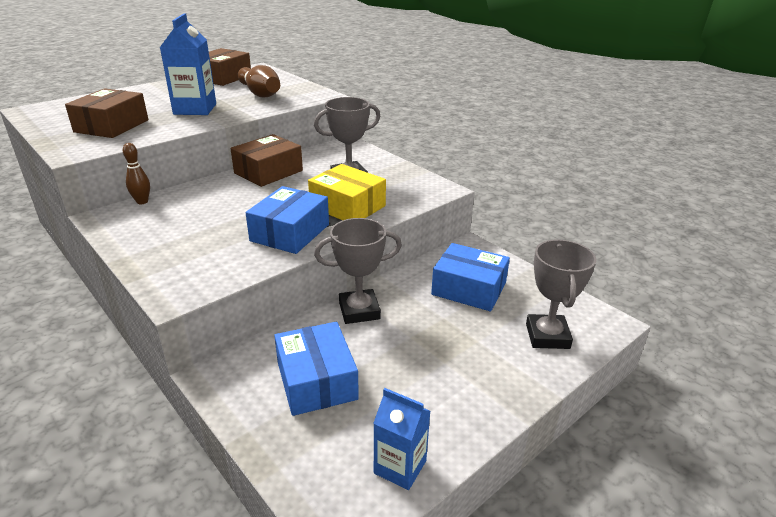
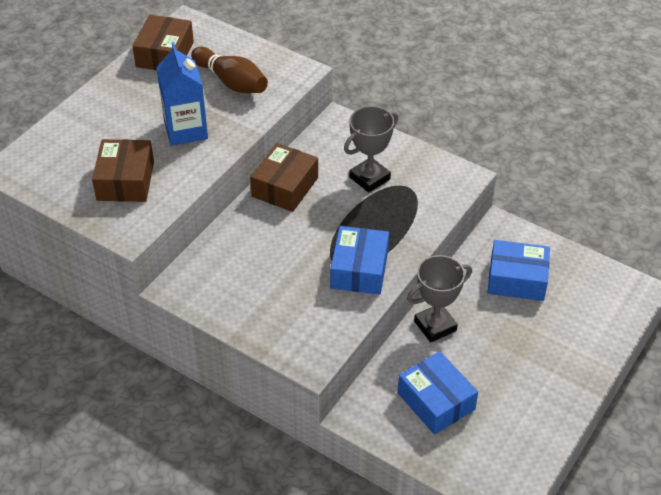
camera: 15 degrees left, 15 degrees up
brown bowling pin [123,143,150,204] -> none
yellow box [308,164,386,220] -> none
blue carton [373,388,430,490] -> none
grey trophy [526,239,596,349] -> none

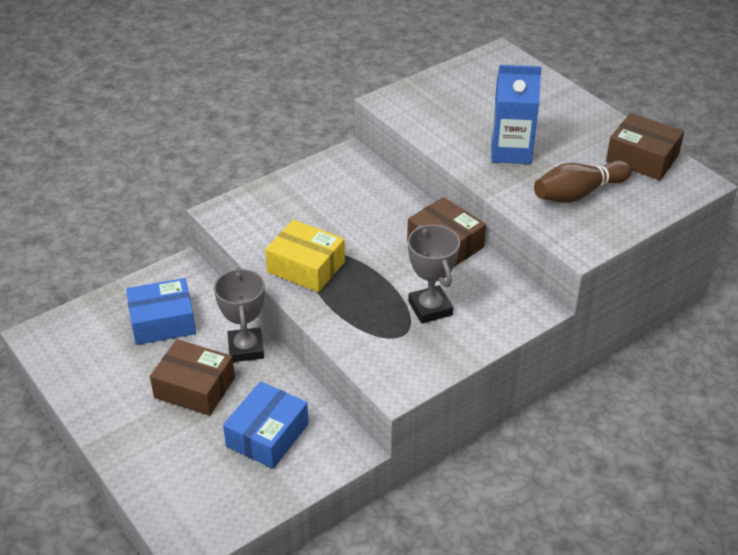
camera: 110 degrees right, 5 degrees down
brown box [92,139,154,202] -> brown box moved to [150,339,235,416]
blue box [330,226,389,295] -> yellow box [265,220,345,292]

